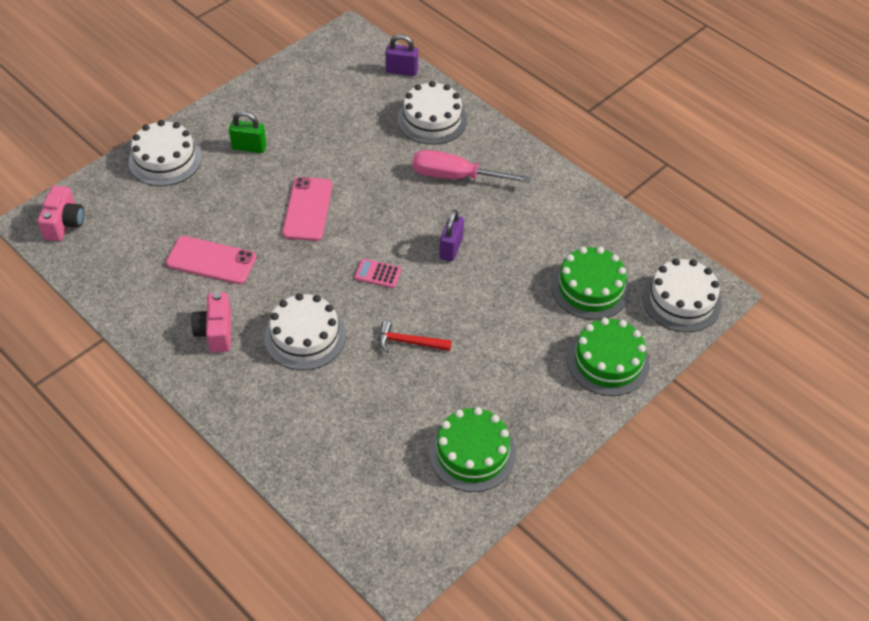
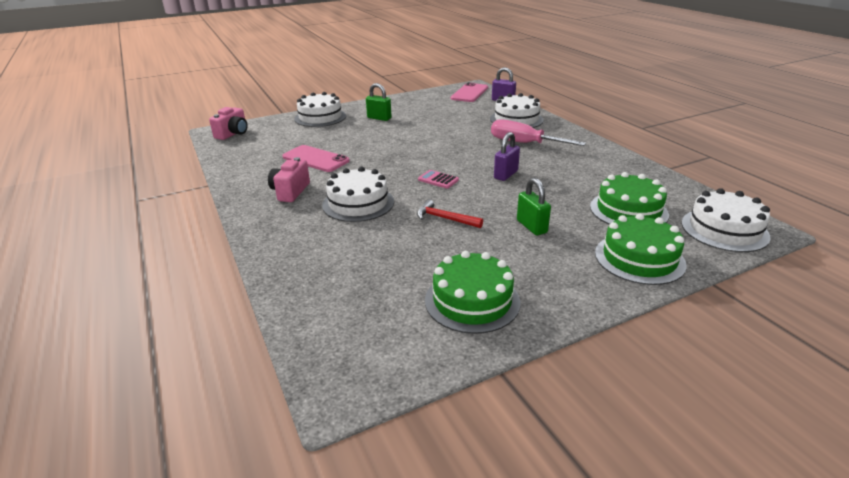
camera: 20 degrees right, 20 degrees down
pink phone [282,177,332,241] -> pink phone moved to [451,82,488,102]
none -> green padlock [517,178,551,236]

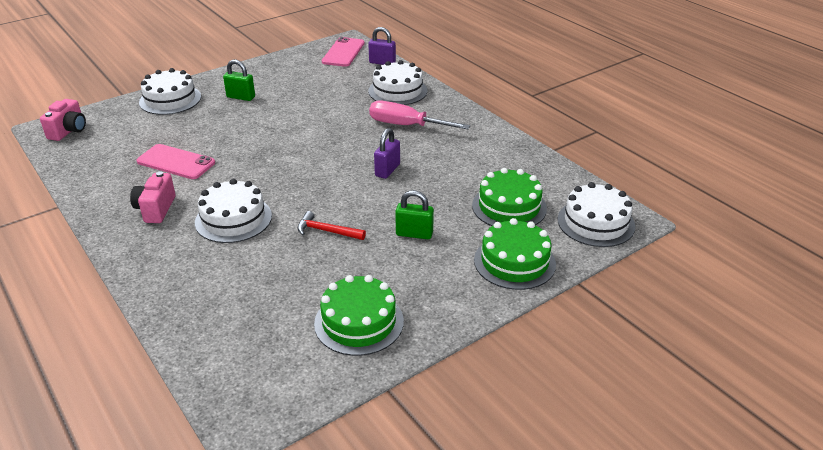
camera: 10 degrees left, 5 degrees up
pink calculator [418,170,459,189] -> none
green padlock [517,178,551,236] -> green padlock turned 45 degrees counterclockwise [395,190,434,239]

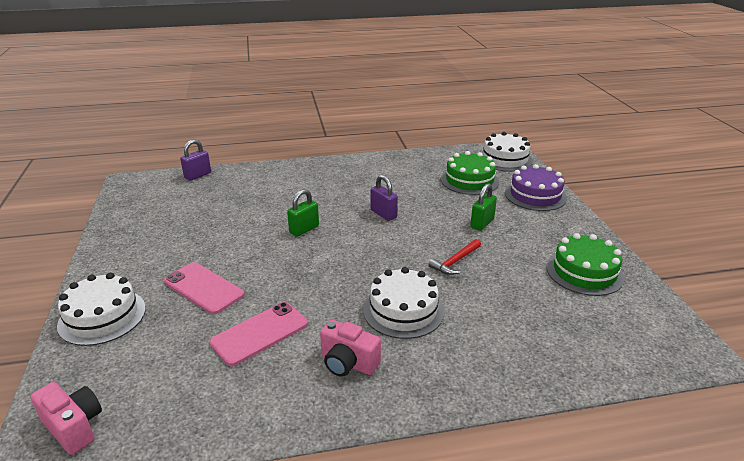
camera: 65 degrees left, 5 degrees down
green padlock [223,59,255,101] -> green padlock moved to [287,189,319,237]
pink phone [322,37,365,67] -> pink phone moved to [164,262,244,314]
white cake [368,60,427,105] -> none
pink screwdriver [369,100,470,129] -> none
green cake [474,218,556,290] -> purple cake [505,164,567,211]

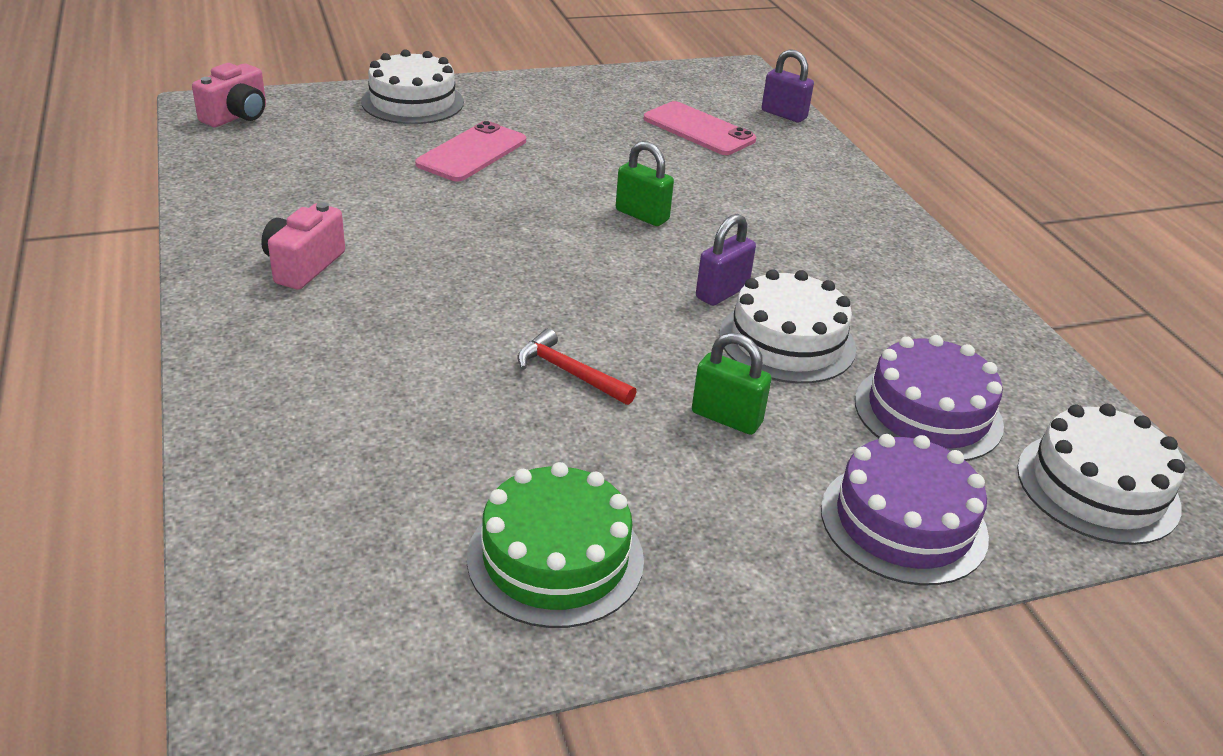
camera: 80 degrees right, 5 degrees up
pink phone [209,302,308,366] -> pink phone moved to [644,101,756,155]
white cake [363,267,444,339] -> white cake moved to [720,269,856,384]
green cake [441,151,499,195] -> purple cake [855,335,1004,461]

